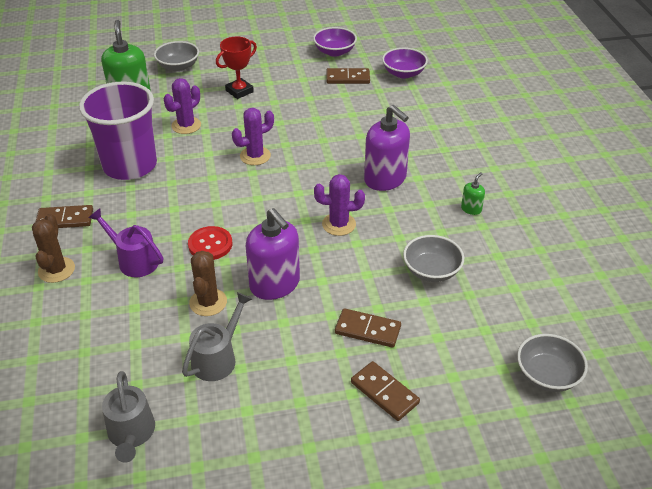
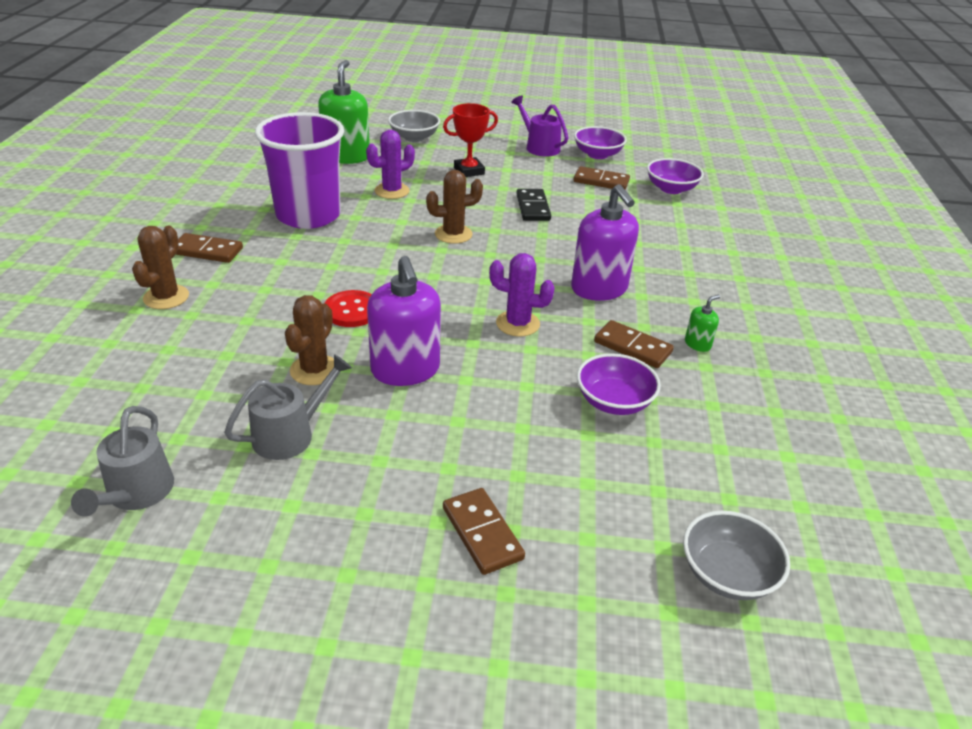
camera: 15 degrees right, 5 degrees down
purple watering can [89,209,163,277] -> purple watering can moved to [511,95,568,156]
purple cactus [232,108,274,165] -> brown cactus [426,170,483,244]
brown domino [335,308,401,348] -> brown domino moved to [594,320,674,368]
grey bowl [403,235,464,282] -> purple bowl [577,353,661,415]
none -> black domino [516,189,551,221]

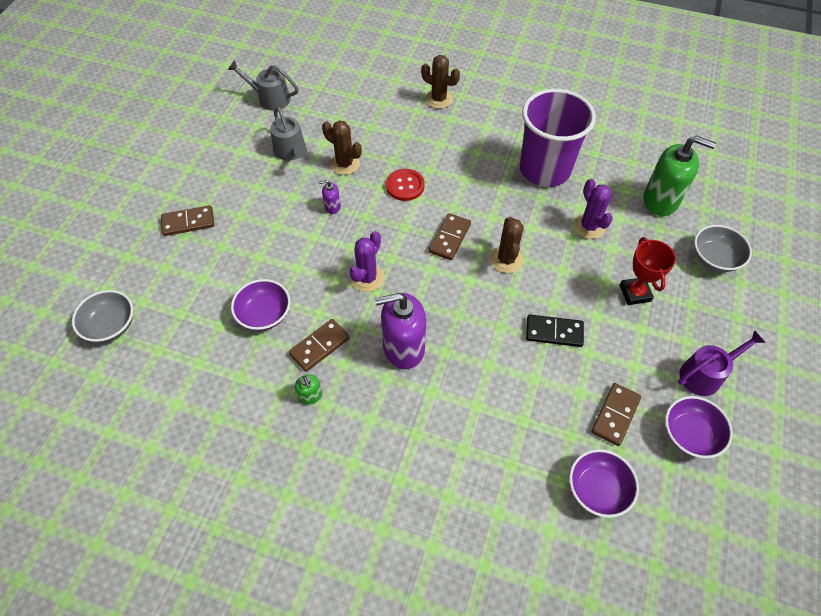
camera: 105 degrees right, 20 degrees up
brown domino [176,233,243,263] -> brown domino moved to [429,213,471,260]
purple soap dispenser [367,256,441,386] -> purple soap dispenser [319,180,341,214], size x0.45

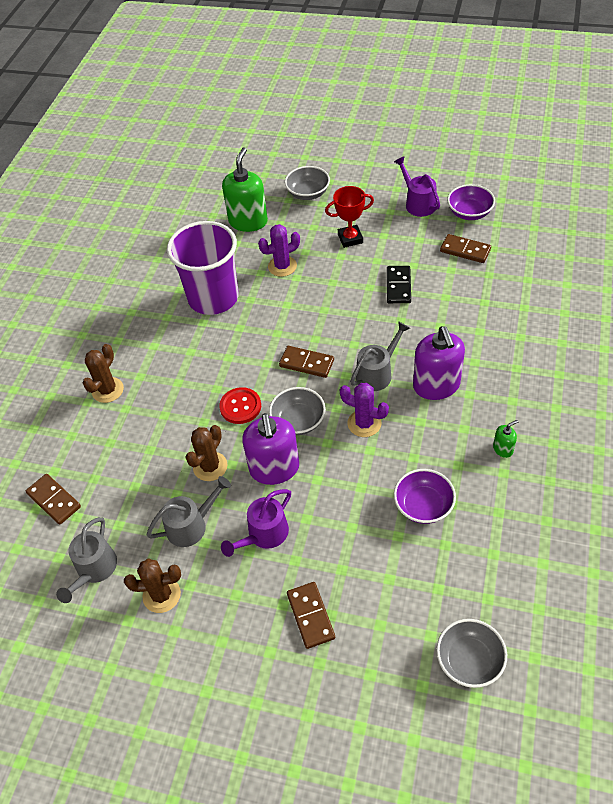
camera: 90 degrees left, 5 degrees down
brown domino [289,319,350,372] -> brown domino moved to [26,474,81,525]
purple soap dispenser [319,180,341,214] -> purple soap dispenser [242,413,299,485], size x2.23
brown cactus [490,217,524,273] -> brown cactus moved to [124,558,181,613]
purple bowl [569,449,639,518] -> none
none -> purple watering can [221,489,291,557]
none -> grey bowl [269,387,326,435]
none -> grey watering can [350,321,410,391]

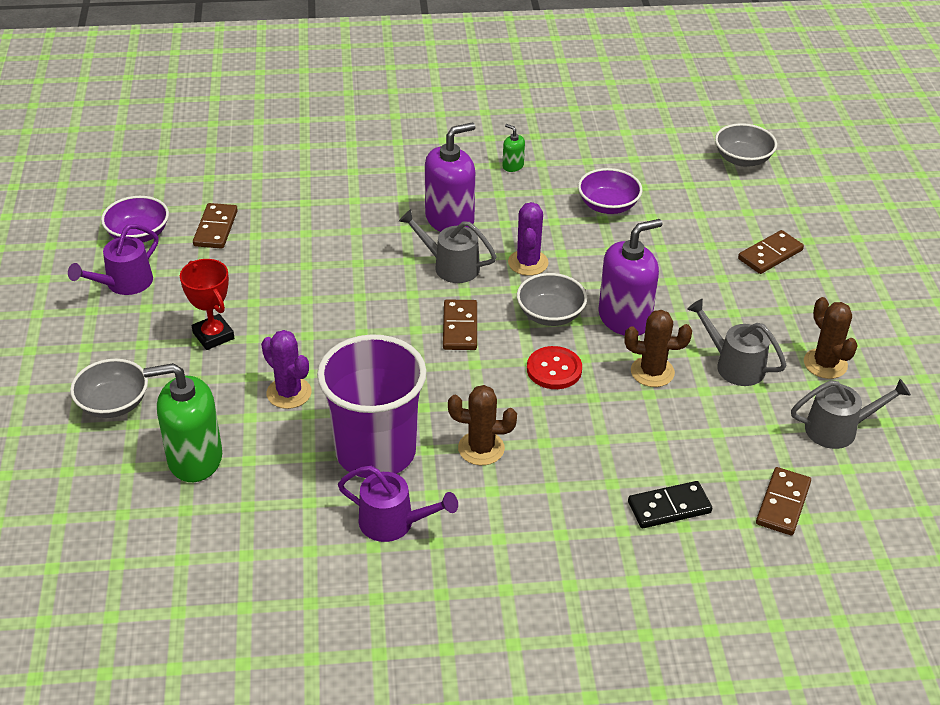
camera: 115 degrees left, 10 degrees down
brown cactus [83,344,124,403] -> brown cactus moved to [448,385,517,465]
purple watering can [221,489,291,557] -> purple watering can moved to [338,466,458,542]
black domino [387,266,411,303] -> black domino moved to [628,481,712,528]

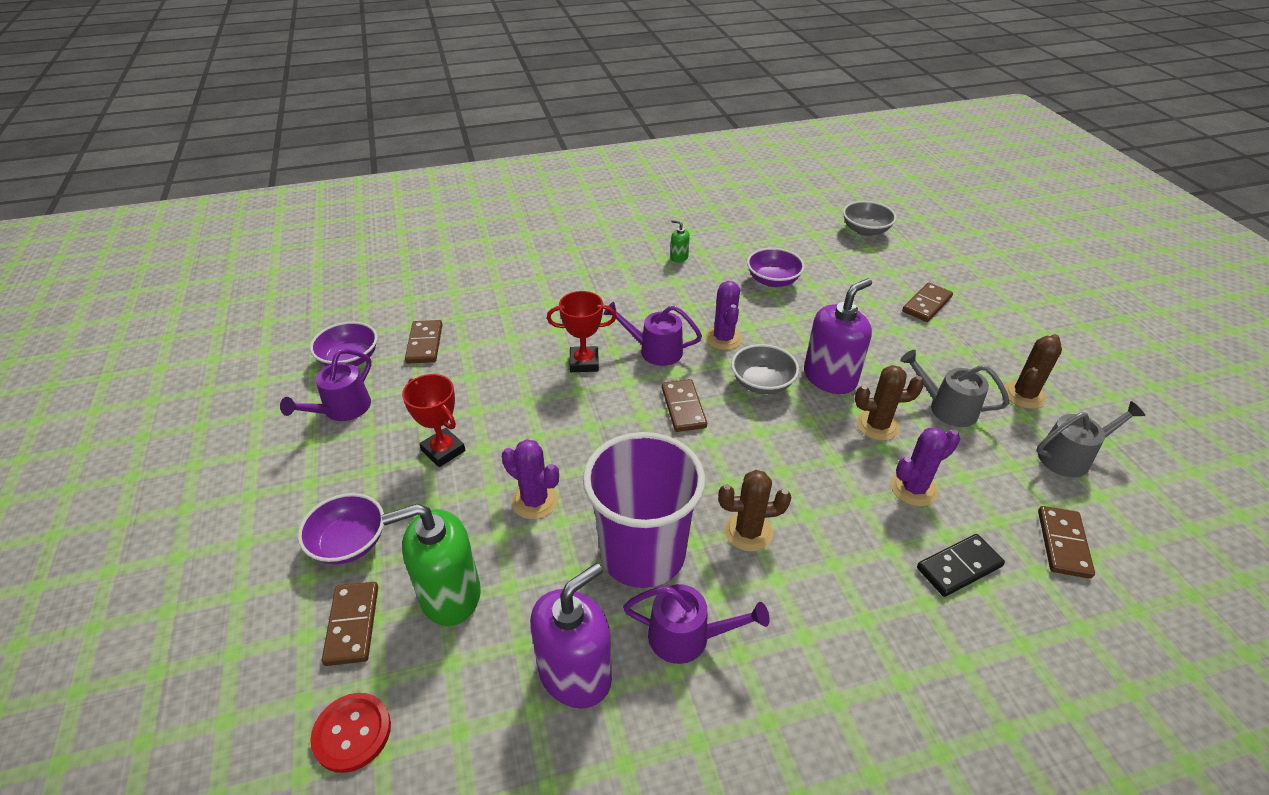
camera: 10 degrees left, 0 degrees up
grey bowl [70,359,148,418] -> purple bowl [298,493,384,564]
grey watering can [399,209,497,283] -> purple watering can [604,302,702,366]
purple soap dispenser [425,122,475,232] -> purple soap dispenser moved to [530,563,612,708]
red button [527,346,582,389] -> red button moved to [310,693,391,773]
brown cactus [804,297,858,379] -> brown cactus turned 75 degrees clockwise [1004,334,1062,409]
none -> brown domino [322,582,378,666]
none -> red trophy [547,291,617,372]
none -> purple cactus [891,427,960,506]

